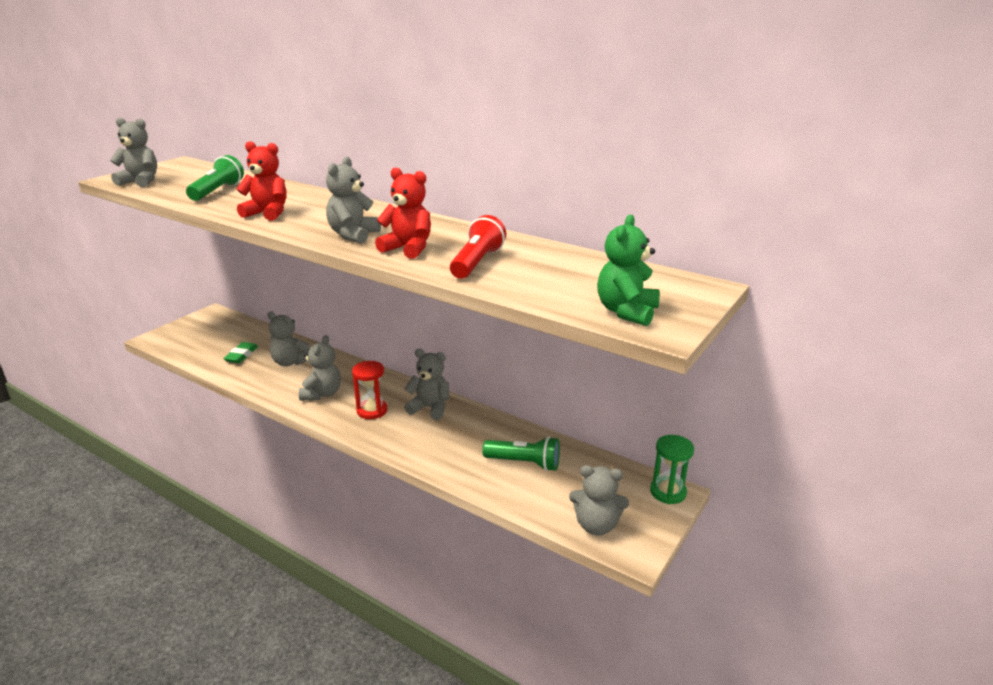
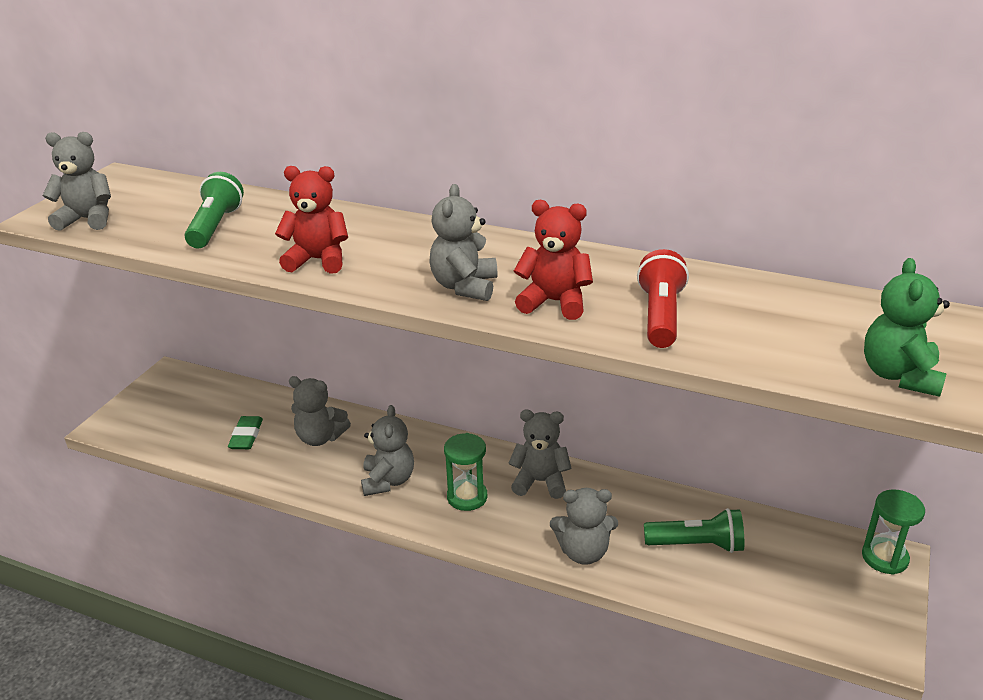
camera: 10 degrees left, 5 degrees up
red hourglass [352,361,387,419] -> green hourglass [444,433,487,511]
grey teddy bear [569,465,629,535] -> grey teddy bear moved to [550,488,618,565]

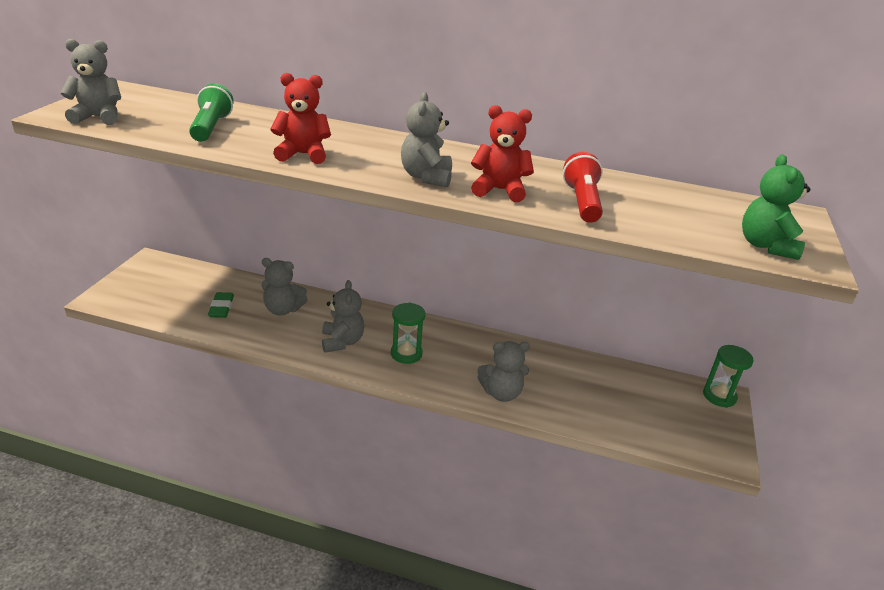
camera: 10 degrees left, 0 degrees up
grey teddy bear [508,410,572,499] -> none
green flashlight [644,508,744,553] -> none

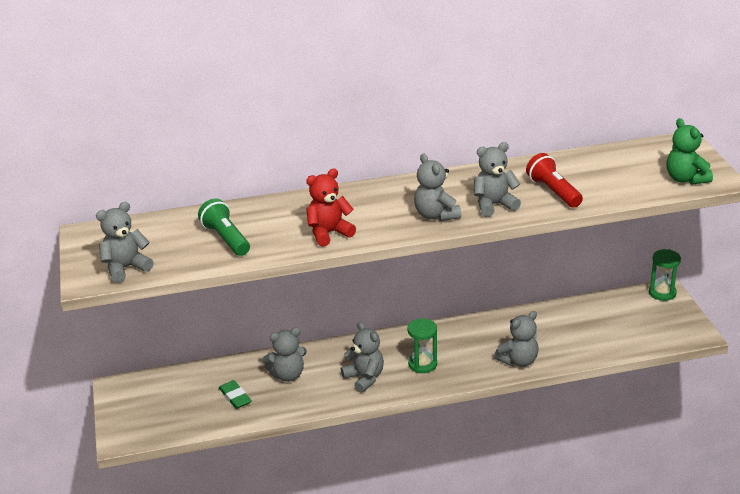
camera: 25 degrees left, 0 degrees up
red teddy bear [471,105,534,202] -> grey teddy bear [474,142,521,217]

